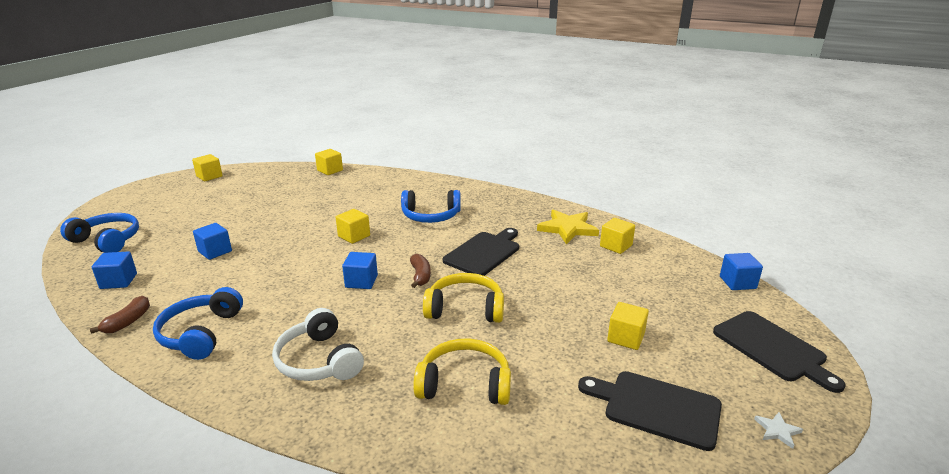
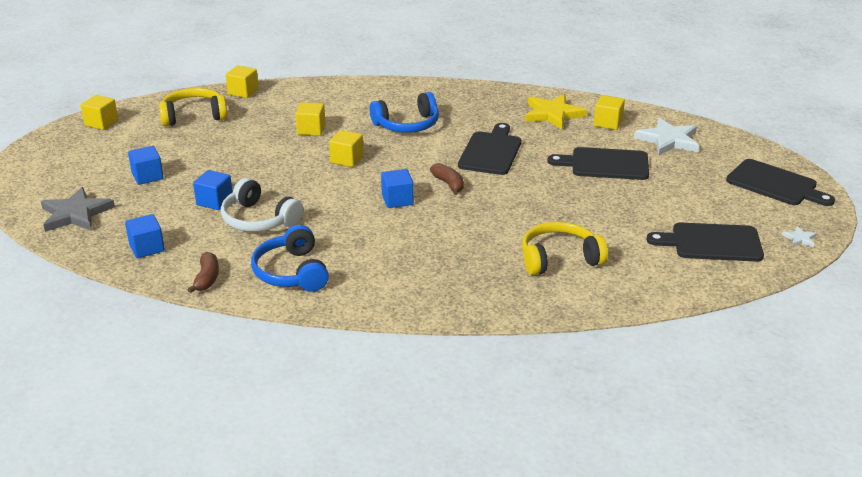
camera: 20 degrees left, 5 degrees up
blue headphones [60,213,139,253] -> grey star [41,187,115,232]
white headphones [272,308,364,381] -> white headphones moved to [221,178,304,232]
yellow headphones [423,273,504,323] -> yellow headphones moved to [159,88,227,127]
yellow cube [607,302,649,350] -> yellow cube moved to [295,102,326,136]
blue cube [720,253,763,290] -> blue cube moved to [128,146,164,185]
none -> black cutting board [547,147,649,180]
none -> white star [634,118,699,155]

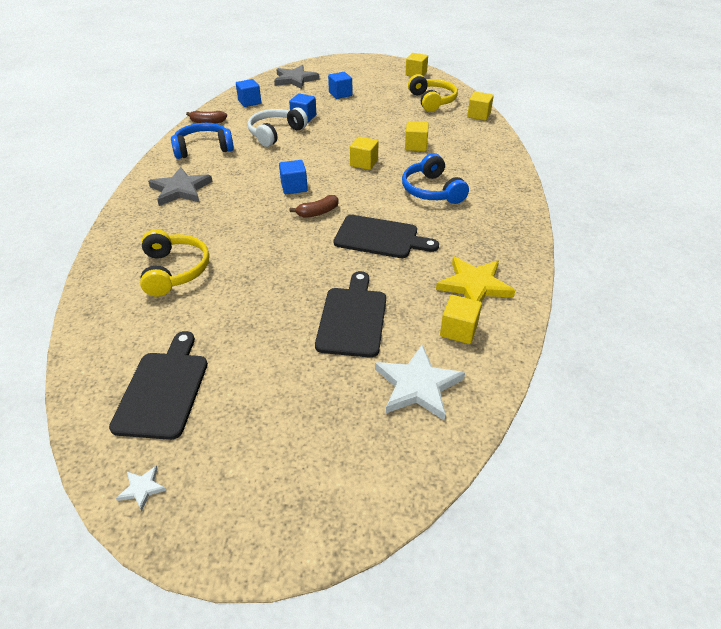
camera: 90 degrees right, 10 degrees up
black cutting board [726,159,835,206] -> none
none -> grey star [148,167,213,206]

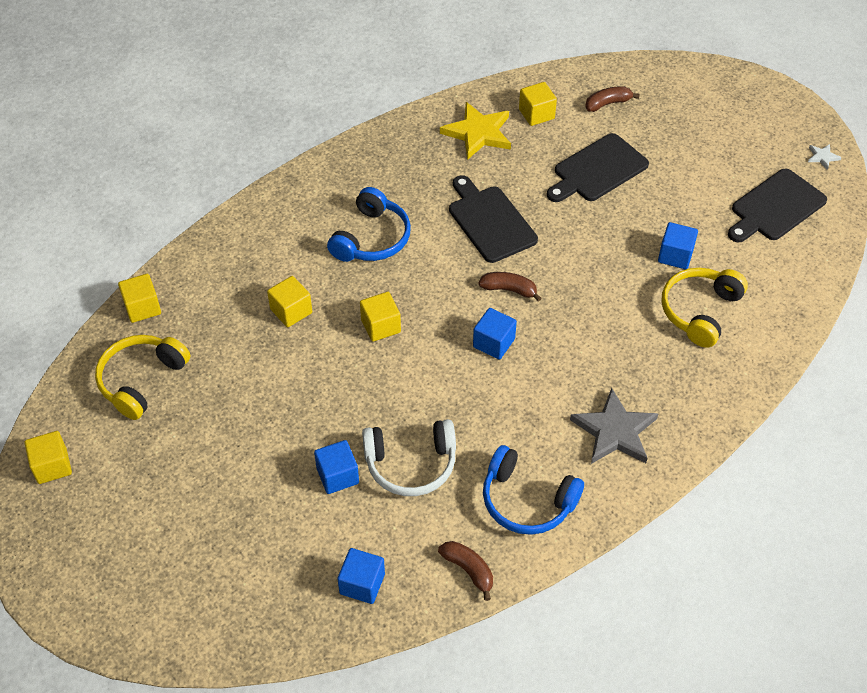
camera: 135 degrees left, 10 degrees up
grey star [274,65,320,89] -> none
blue cube [328,72,352,99] -> blue cube moved to [658,222,698,269]
white star [375,345,465,420] -> brown banana [585,86,640,112]

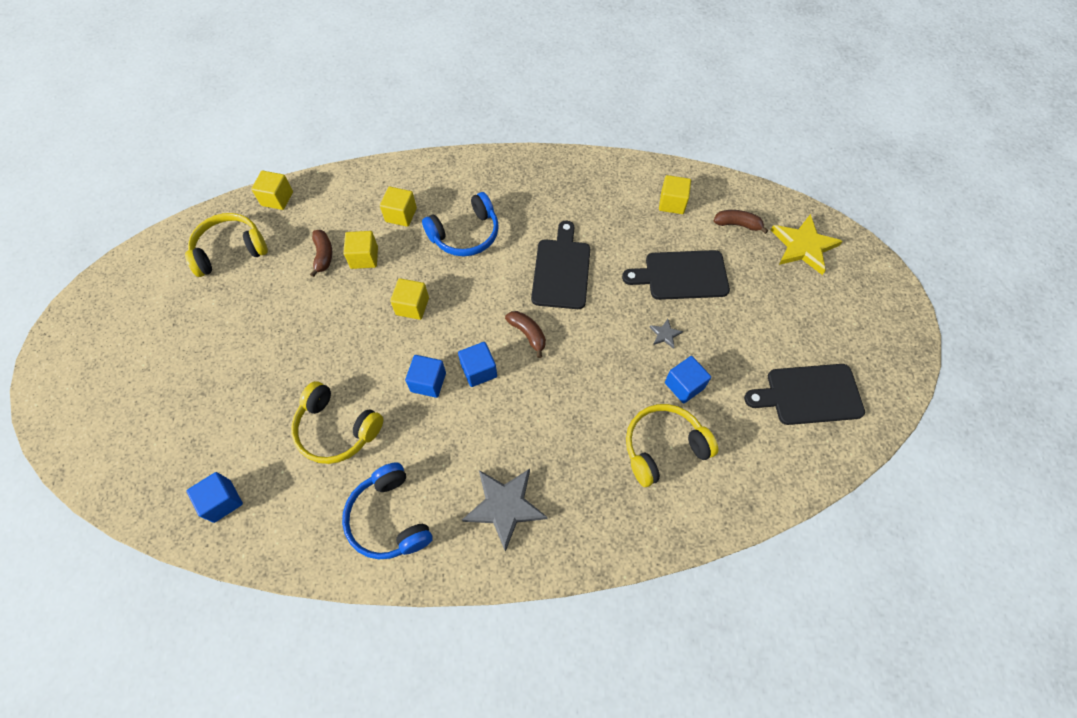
camera: 35 degrees right, 10 degrees up
yellow cube [24,431,72,484] -> yellow cube moved to [380,187,417,227]
blue cube [314,440,359,494] -> blue cube moved to [405,355,446,398]
white headphones [362,419,456,496] -> yellow headphones [291,381,383,464]
brown banana [438,541,493,601] -> brown banana moved to [310,230,332,277]
yellow star [440,102,511,160] -> yellow star moved to [771,214,843,275]
white star [808,144,842,170] -> none
none -> grey star [650,319,683,349]

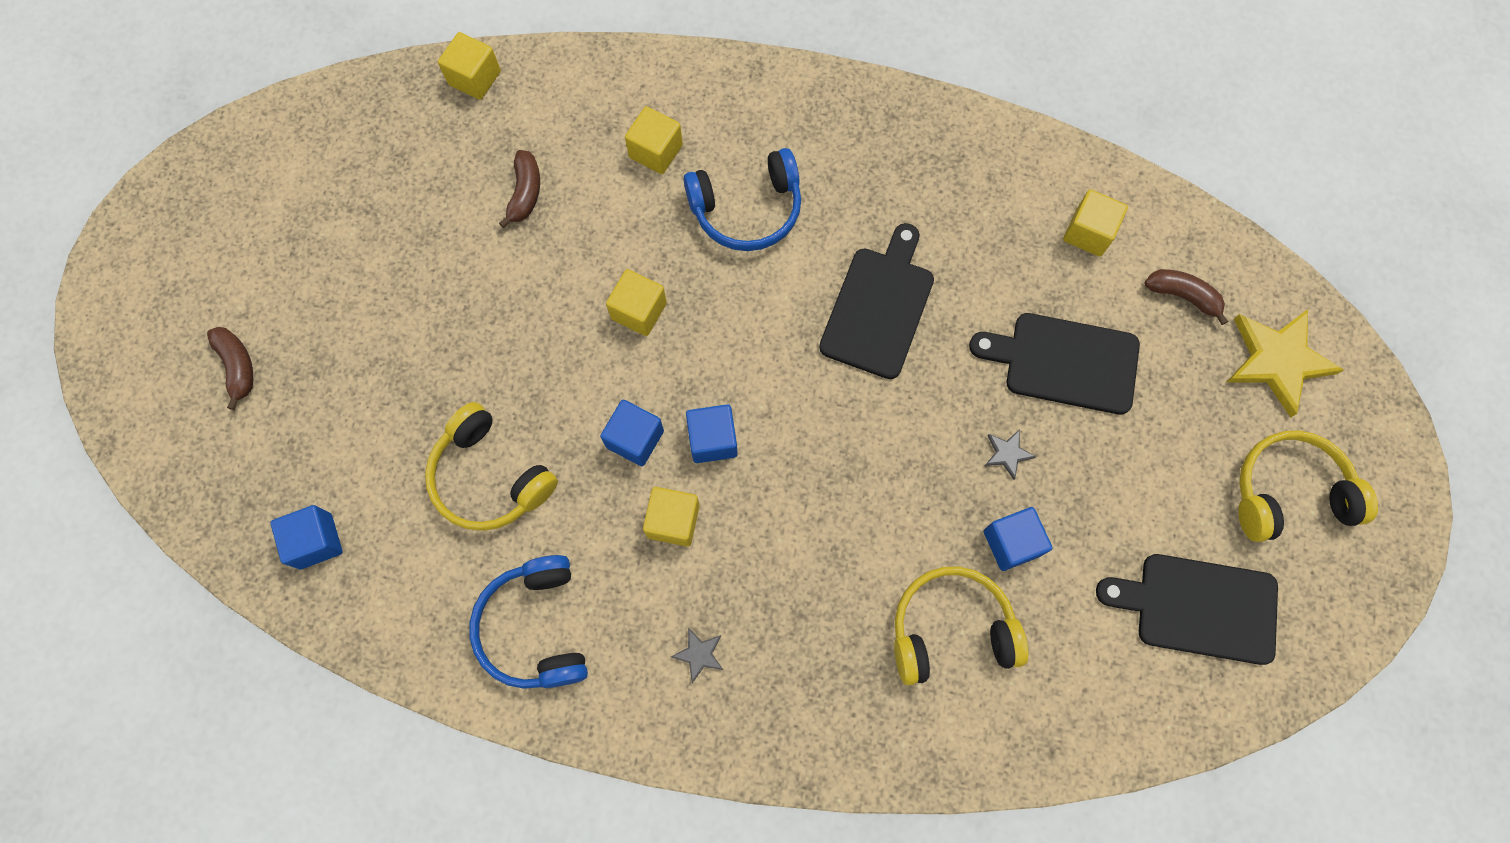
camera: 15 degrees right, 10 degrees up
yellow headphones [185,213,268,277] -> yellow headphones moved to [1238,430,1378,542]
yellow cube [343,231,378,269] -> yellow cube moved to [643,487,700,547]
grey star [462,469,548,552] -> grey star [671,628,723,683], size x0.45
brown banana [505,311,546,358] -> brown banana moved to [207,327,253,410]

